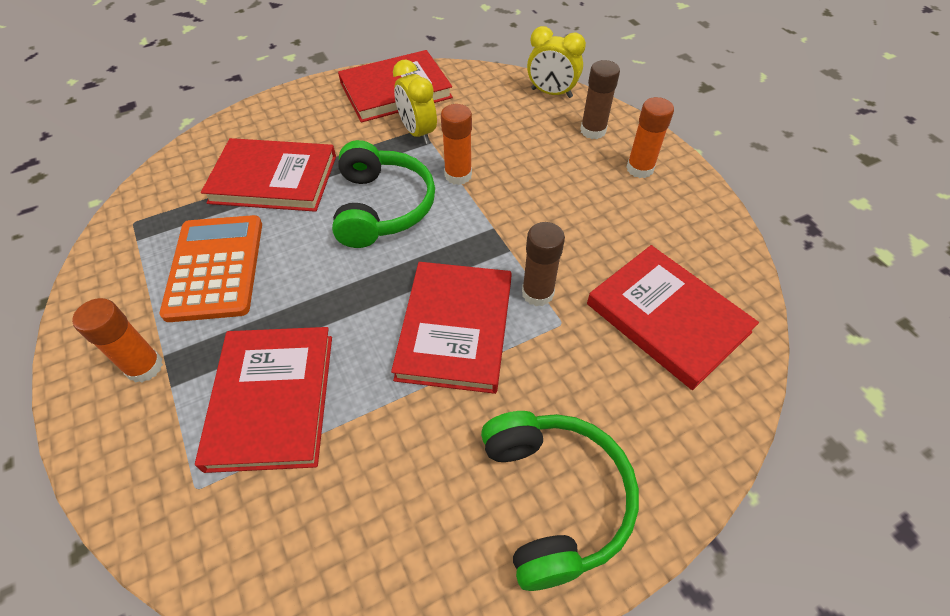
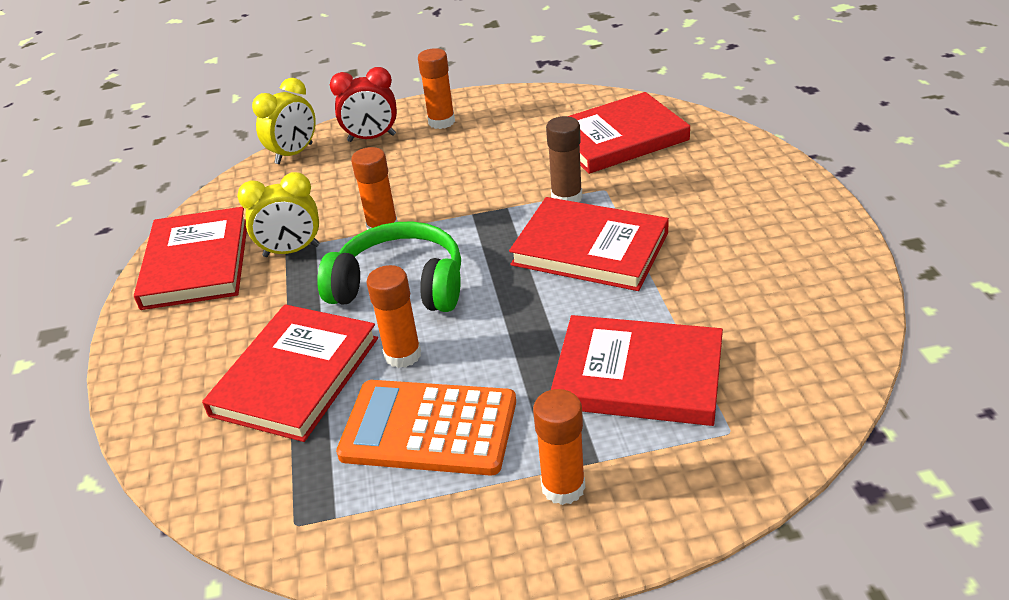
camera: 70 degrees left, 15 degrees down
green headphones [481,411,639,591] -> none
brown glue stick [580,60,620,139] -> red clock [330,67,397,142]
none -> orange glue stick [366,265,421,368]

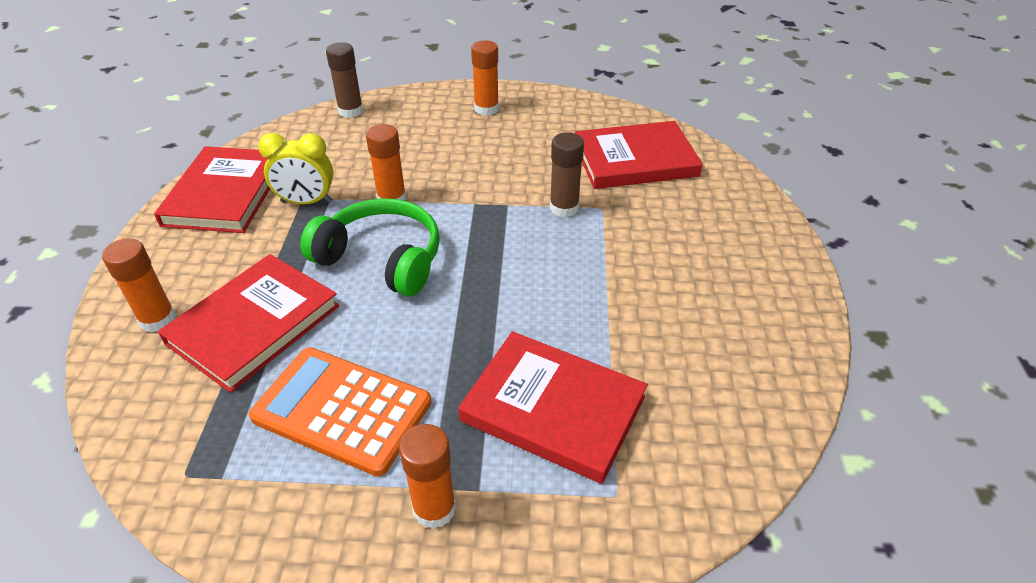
camera: 10 degrees right, 5 degrees up
yellow clock [252,78,316,164] -> brown glue stick [326,42,363,118]
red clock [330,67,397,142] -> none
orange glue stick [366,265,421,368] -> orange glue stick moved to [102,238,176,333]
red book [509,197,669,291] -> none

